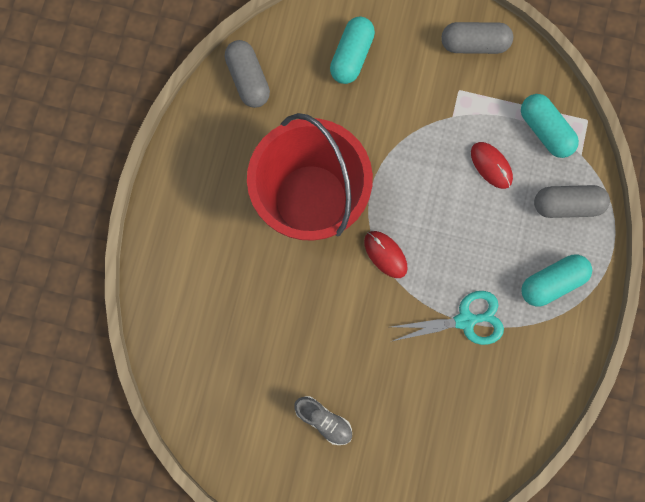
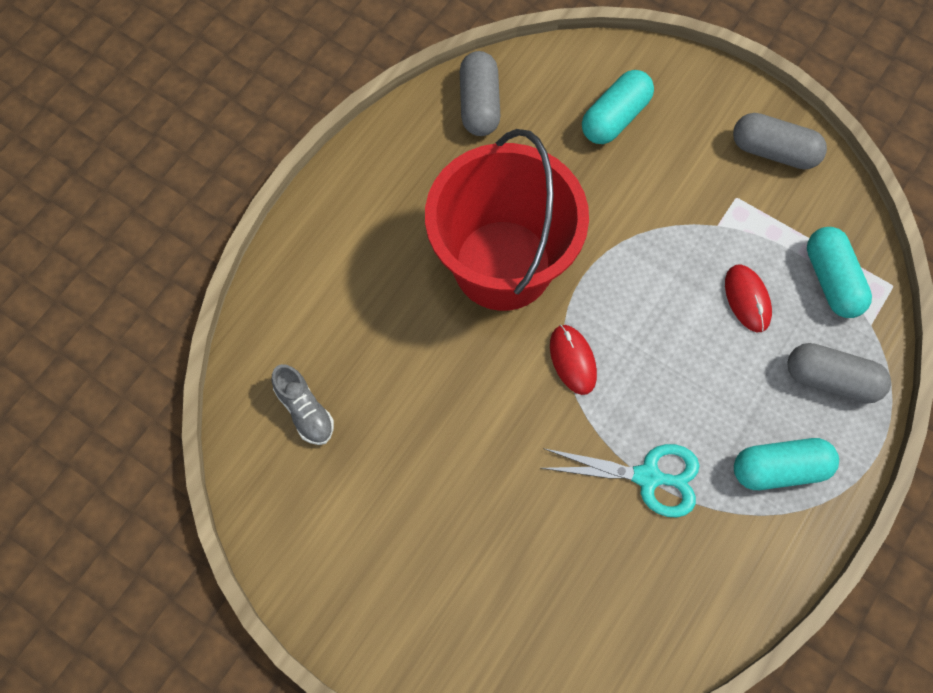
camera: 20 degrees right, 10 degrees down
grey shoe [294,396,352,445] -> grey shoe moved to [272,364,334,445]

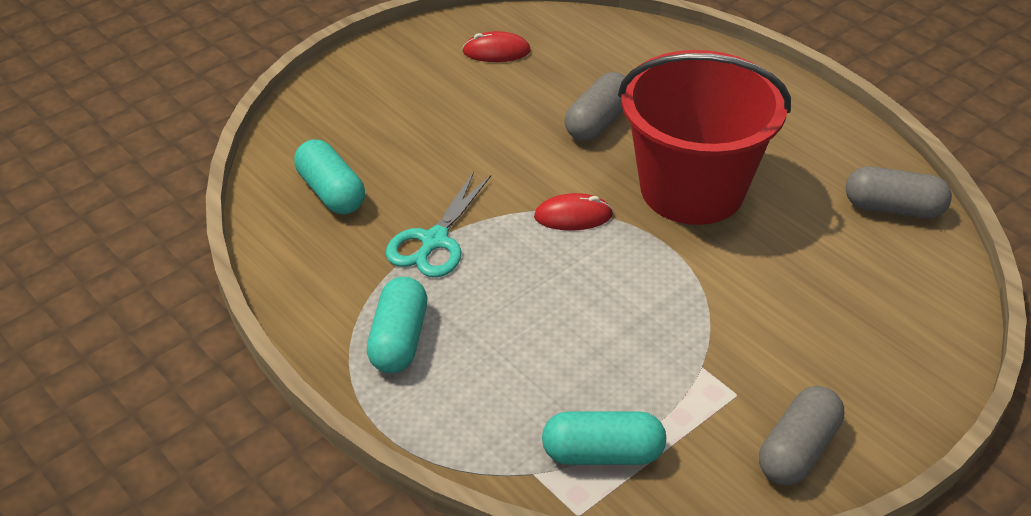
camera: 105 degrees right, 25 degrees down
grey shoe [272,364,334,445] -> none
turquoise capsule [582,70,654,144] -> turquoise capsule moved to [294,139,365,214]
red mouse [725,265,772,332] -> red mouse moved to [462,31,531,62]
grey capsule [787,343,891,404] -> grey capsule moved to [565,72,625,141]

